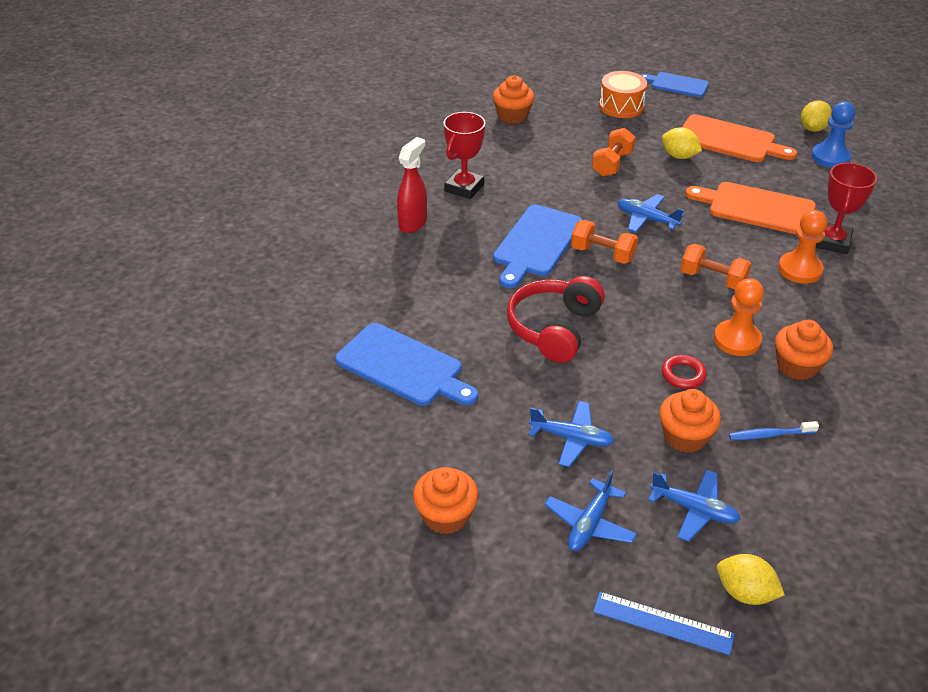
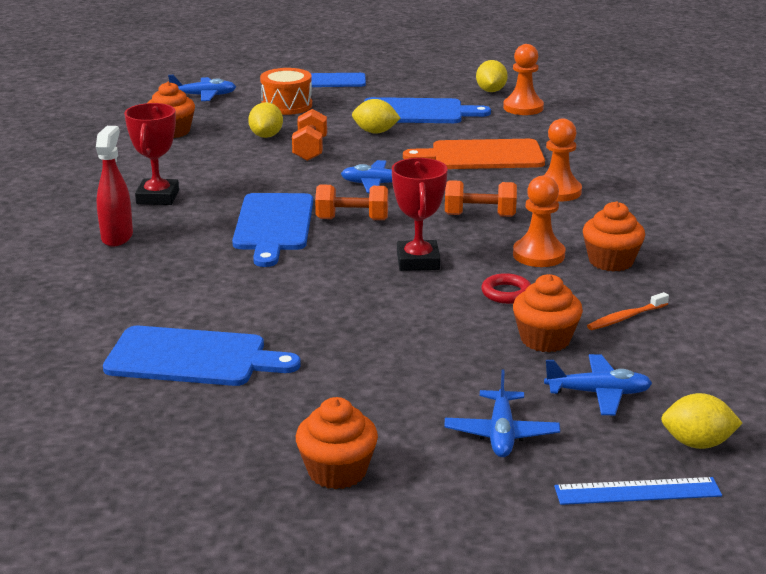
camera: 25 degrees left, 15 degrees down
red headphones [507,276,605,363] -> none
blue plane [528,401,614,467] -> blue plane moved to [168,75,236,101]
orange cutting board [682,114,797,162] -> blue cutting board [364,97,491,123]
blue toothbrush [729,421,819,440] -> orange toothbrush [587,292,669,330]
blue pawn [811,101,856,168] -> orange pawn [503,44,544,115]
red trophy [816,163,877,254] -> red trophy moved to [392,158,448,271]
none -> yellow lemon [248,102,283,138]

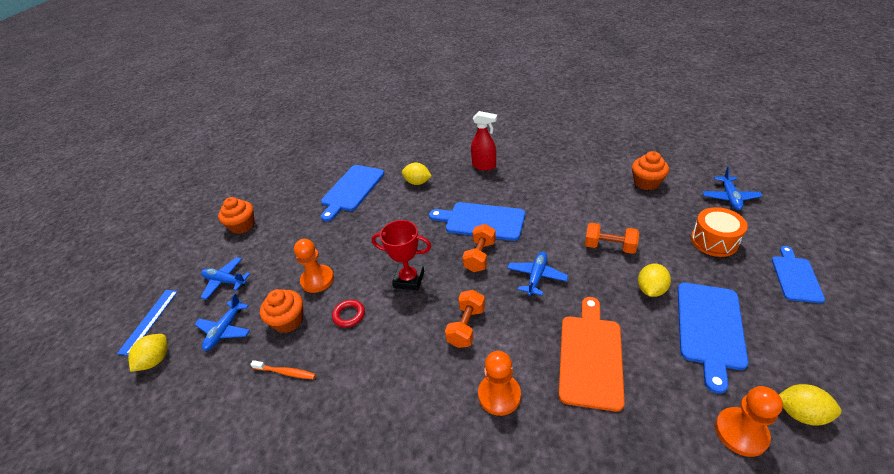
camera: 110 degrees right, 15 degrees up
red trophy [124,103,179,205] -> none
yellow lemon [248,102,283,138] -> yellow lemon moved to [402,163,432,185]
orange pawn [513,175,565,267] -> orange pawn moved to [294,239,334,293]
orange cupcake [583,201,645,272] -> none
orange toothbrush [587,292,669,330] -> orange toothbrush turned 120 degrees clockwise [250,360,316,379]

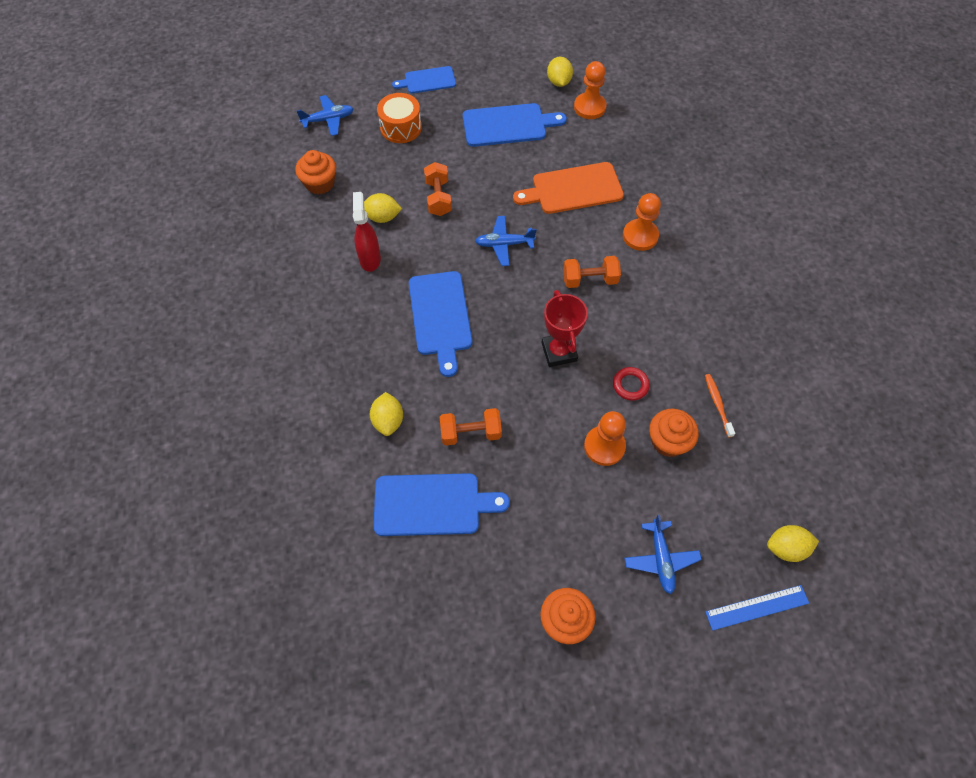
camera: 120 degrees left, 20 degrees up
blue plane [194,293,250,351] -> none
orange dumbbell [463,224,496,272] -> orange dumbbell moved to [440,408,502,446]
red spray bottle [471,111,497,171] -> red spray bottle moved to [353,192,381,272]
yellow lemon [638,264,671,297] -> yellow lemon moved to [364,193,402,223]

